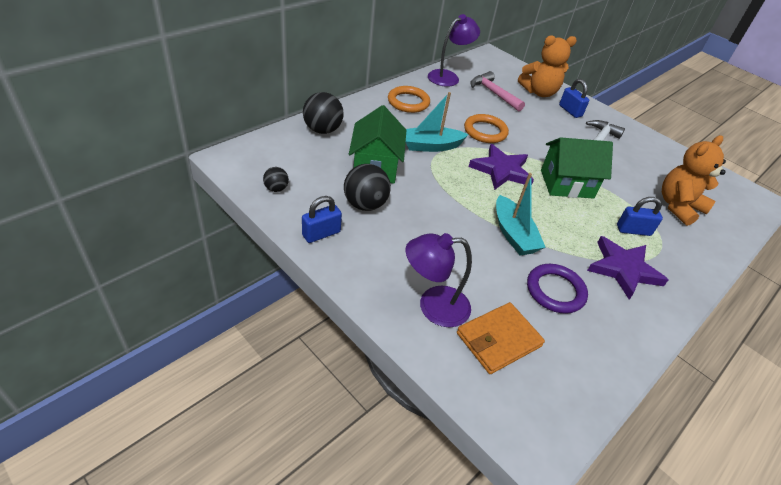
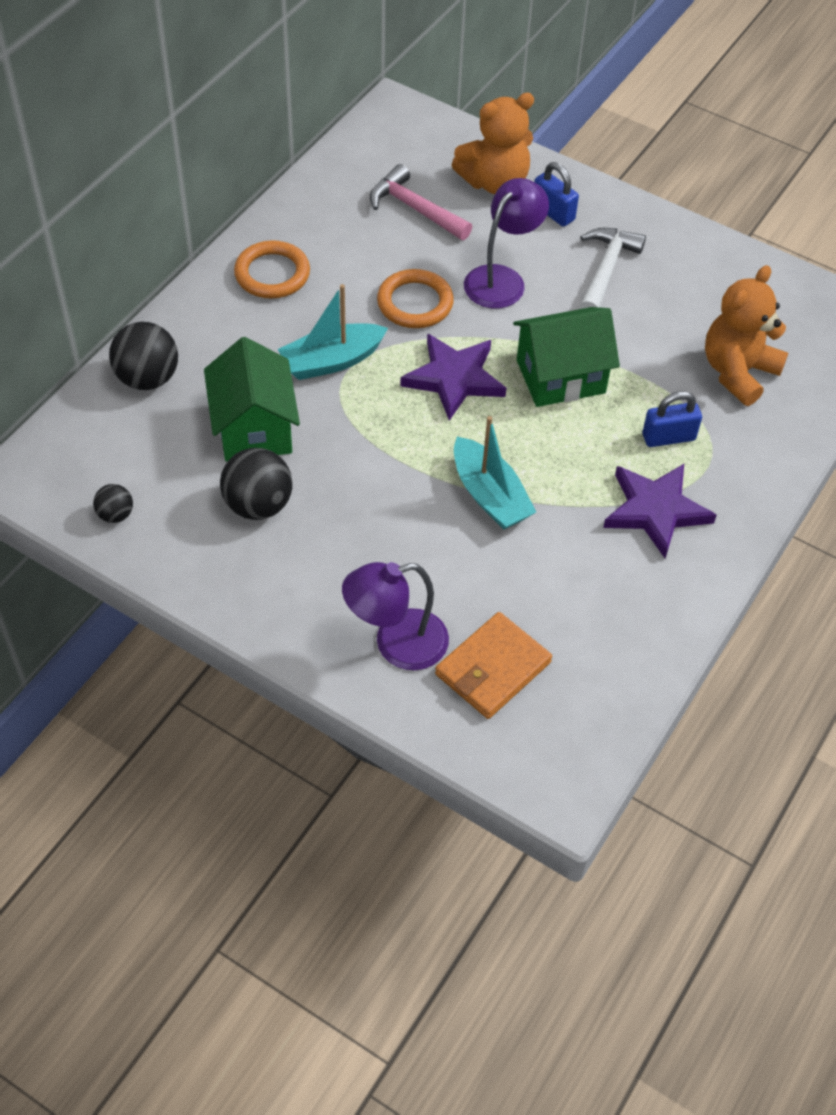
camera: 10 degrees left, 10 degrees up
blue padlock [302,196,342,243] -> none
purple lamp [428,14,480,87] -> purple lamp moved to [464,178,549,309]
purple ring [527,264,588,314] -> none

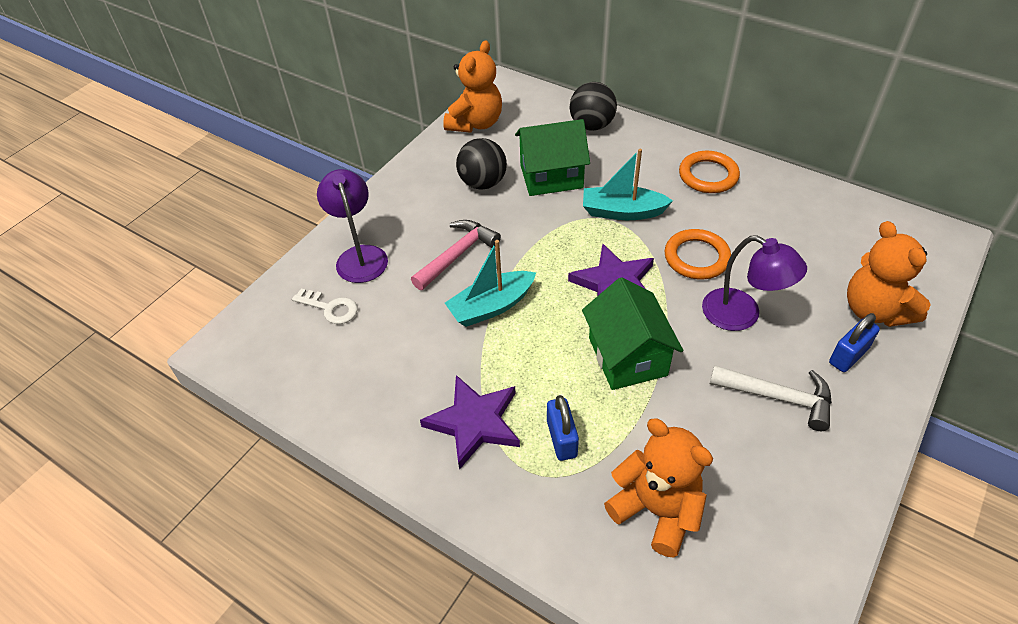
camera: 95 degrees right, 5 degrees down
black ball [93,484,133,523] -> orange teddy bear [443,40,502,133]
turquoise boat [277,284,388,380] -> turquoise boat turned 60 degrees counterclockwise [583,149,673,220]
pink hammer [370,164,472,240] -> pink hammer moved to [411,220,501,290]
orange wallet [435,612,552,719] -> white key [292,288,358,324]

